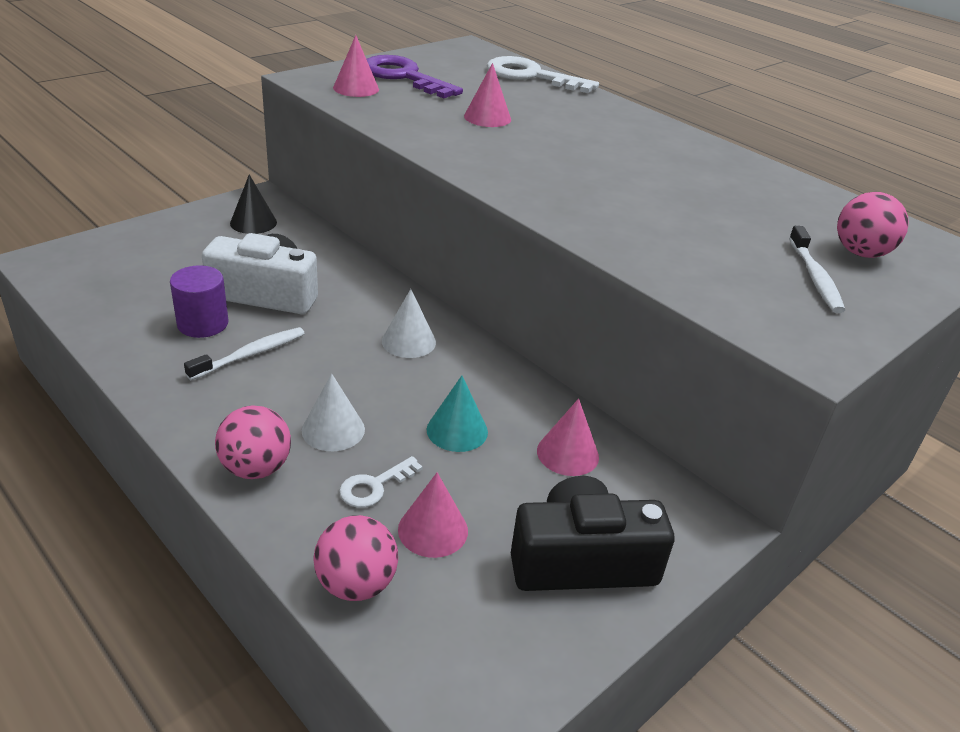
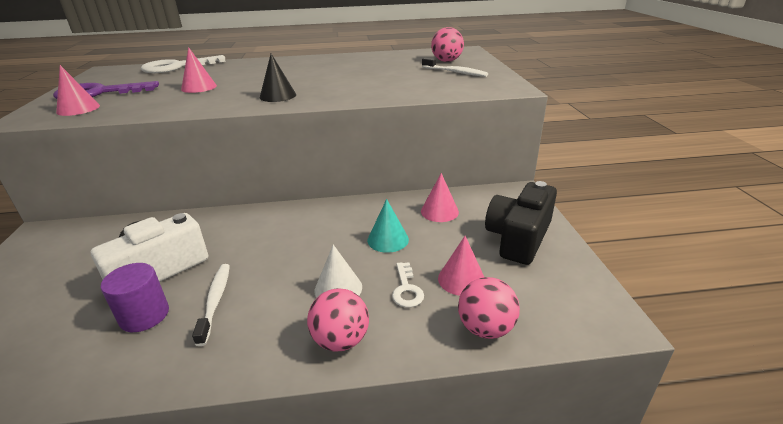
camera: 50 degrees left, 5 degrees down
black cone [230,174,277,234] -> black cone moved to [260,54,296,102]
white cone [382,289,436,358] -> none

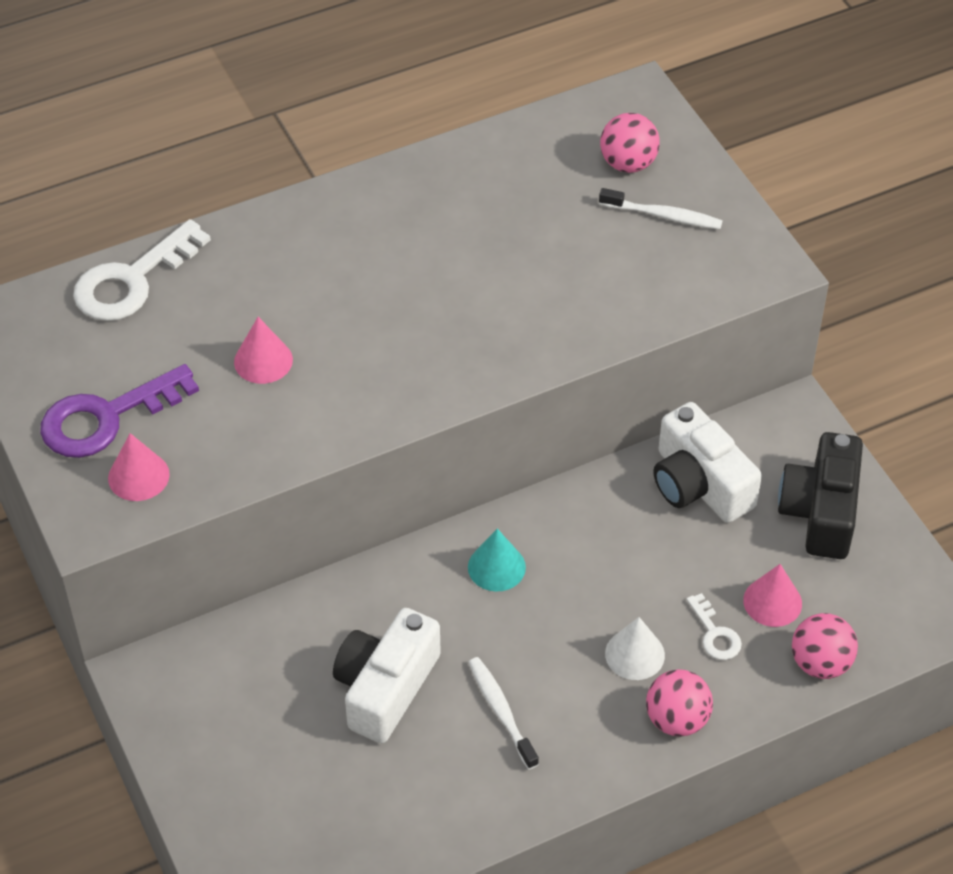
camera: 20 degrees left, 20 degrees up
purple cylinder [100,263,169,332] -> none
black cone [260,54,296,102] -> none
turquoise cone [367,199,409,253] -> turquoise cone moved to [468,529,526,592]
pink cone [421,173,459,222] -> white camera [653,402,762,523]

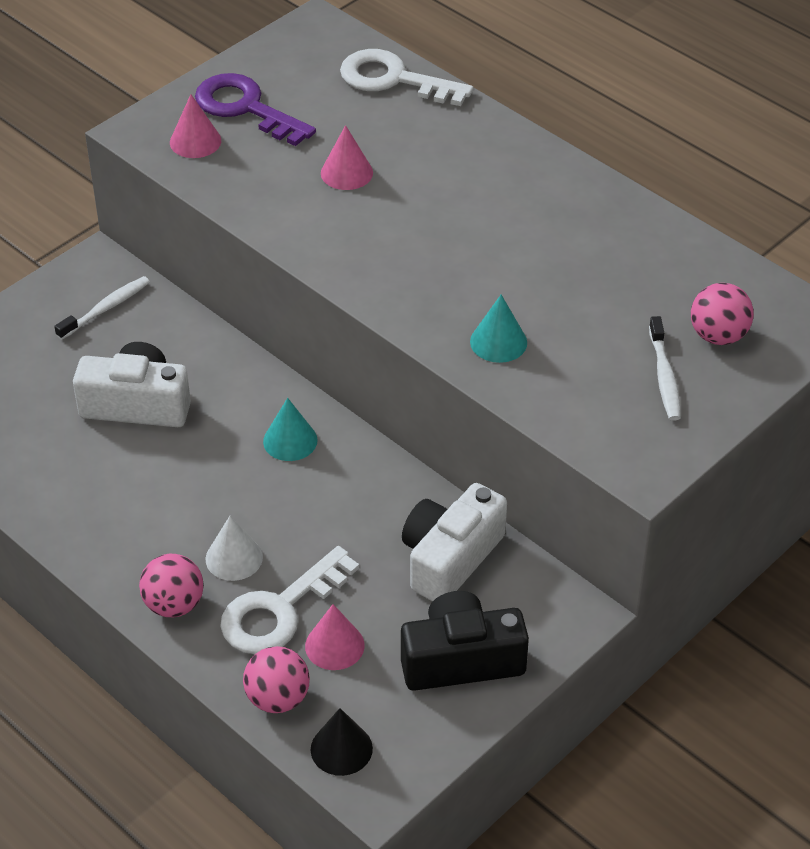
camera: 70 degrees right, 5 degrees down
white toothbrush [468,657,539,769] -> white toothbrush moved to [54,276,150,340]
white key [686,593,742,660] -> white key [220,546,359,654], size x2.01
none -> black cone [311,708,373,776]
none -> turquoise cone [470,295,527,363]

